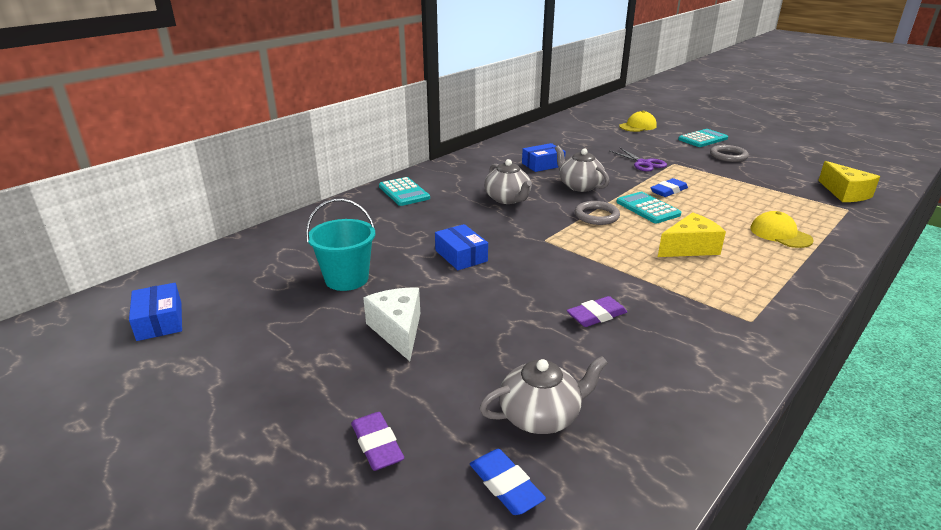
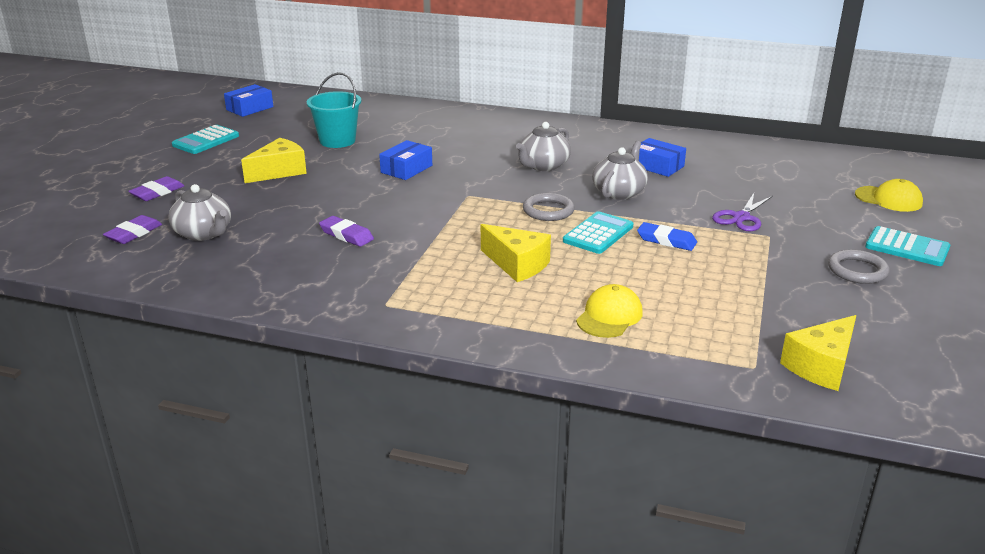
camera: 65 degrees right, 0 degrees up
white cheese [363,288,420,361] -> yellow cheese [241,138,307,183]
turquoise calculator [379,177,430,206] -> turquoise calculator moved to [172,125,239,154]
blue eraser [470,449,546,515] -> purple eraser [103,215,162,244]

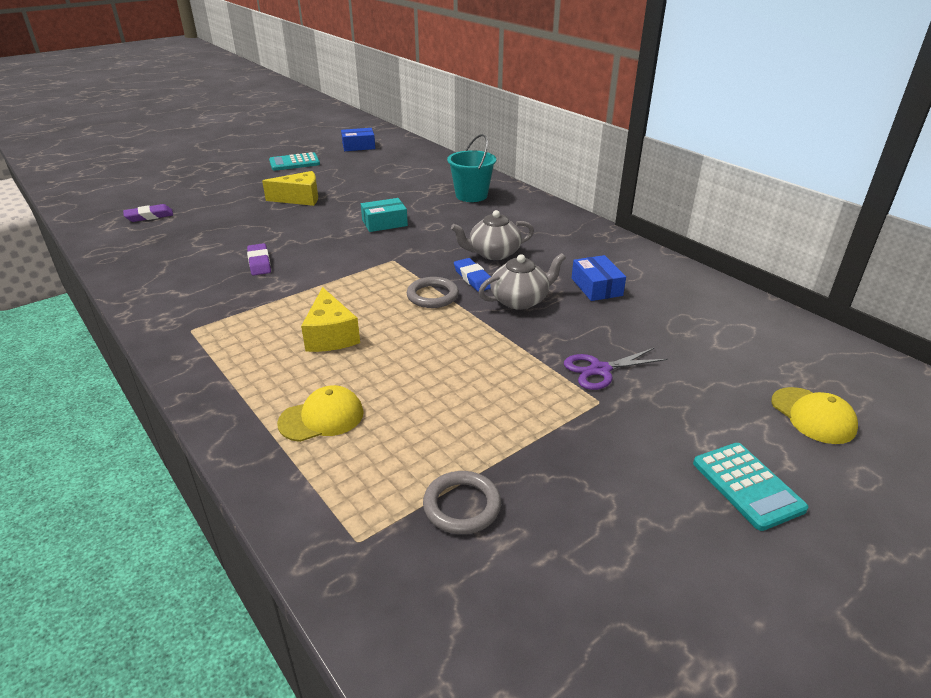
camera: 35 degrees right, 5 degrees up
purple eraser [128,176,184,201] -> none
grey teapot [168,184,231,241] -> none
turquoise bucket [307,72,362,148] -> turquoise bucket moved to [447,134,496,202]
blue box [379,140,432,180] -> turquoise box [361,198,408,232]
turquoise calculator [563,211,633,254] -> none
blue eraser [637,222,697,251] -> blue eraser moved to [454,258,491,292]
yellow cheese [780,315,856,391] -> none
grey ring [828,249,890,284] -> grey ring moved to [423,471,501,534]

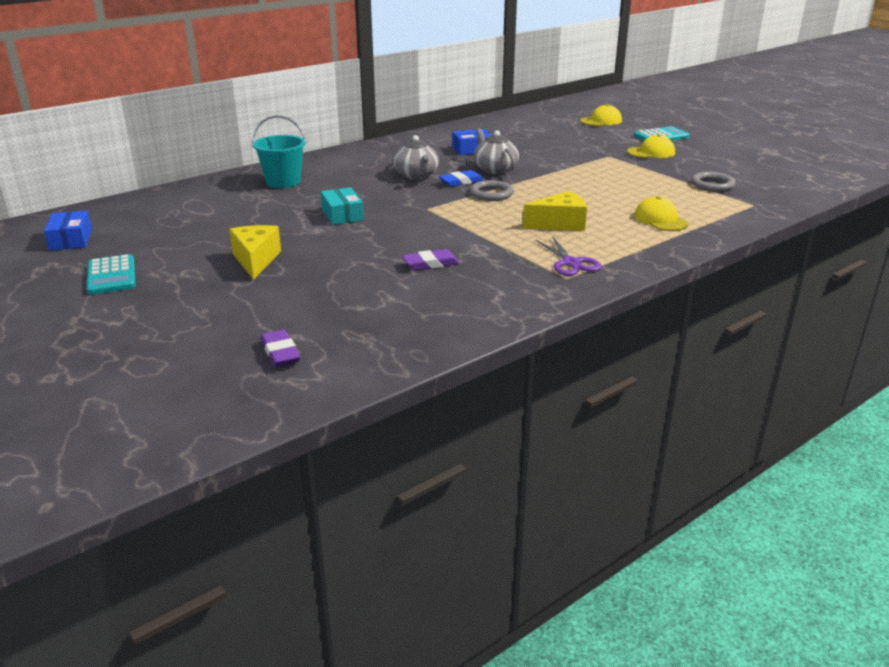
camera: 90 degrees left, 5 degrees down
purple scissors [564,348,668,390] -> purple scissors moved to [535,236,602,276]
none -> yellow cap [627,134,675,158]

